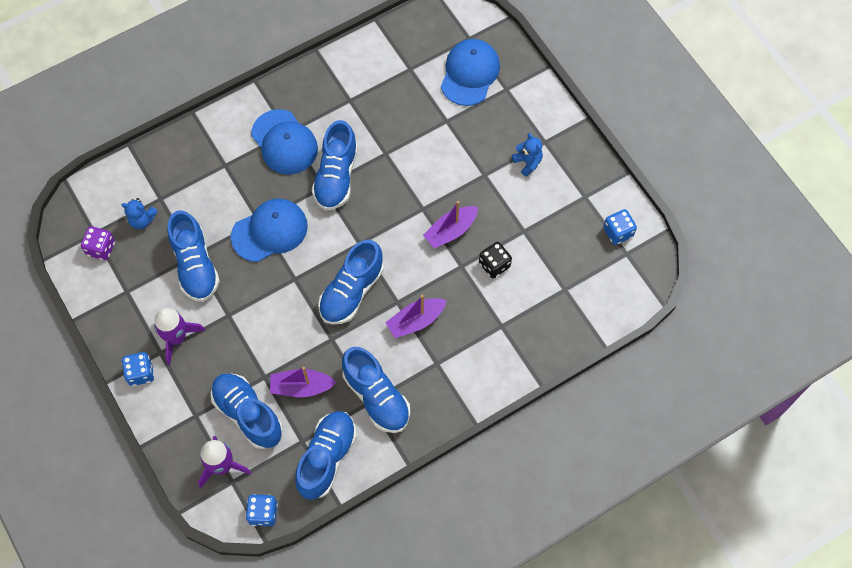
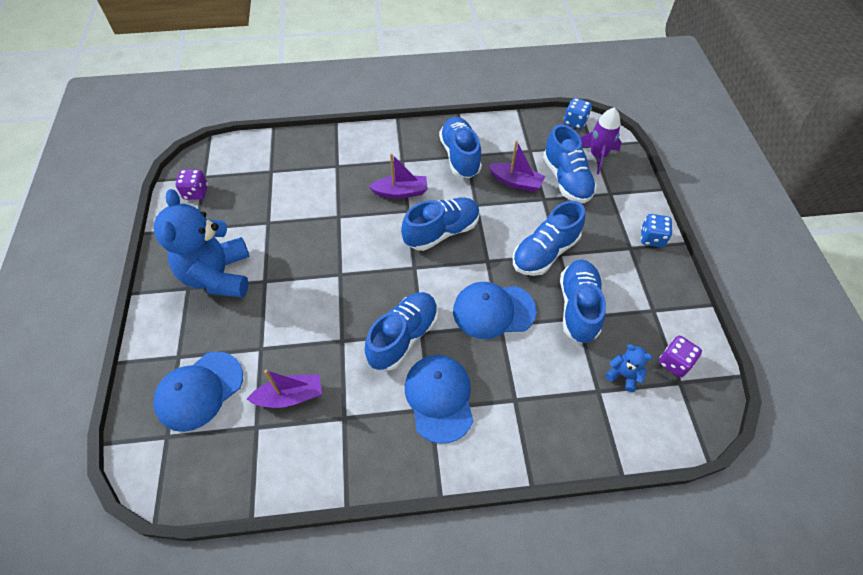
camera: 155 degrees left, 10 degrees down
purple rocket [154,308,205,365] -> none
blue shoe [295,411,357,500] -> blue shoe moved to [513,201,585,276]
purple boat [423,201,478,249] -> purple boat moved to [246,370,322,408]
black dice [479,242,512,278] -> none
blue teddy bear [512,133,543,177] -> blue teddy bear [154,189,250,298], size x2.39
blue dice [603,209,637,245] -> purple dice [176,169,208,200]

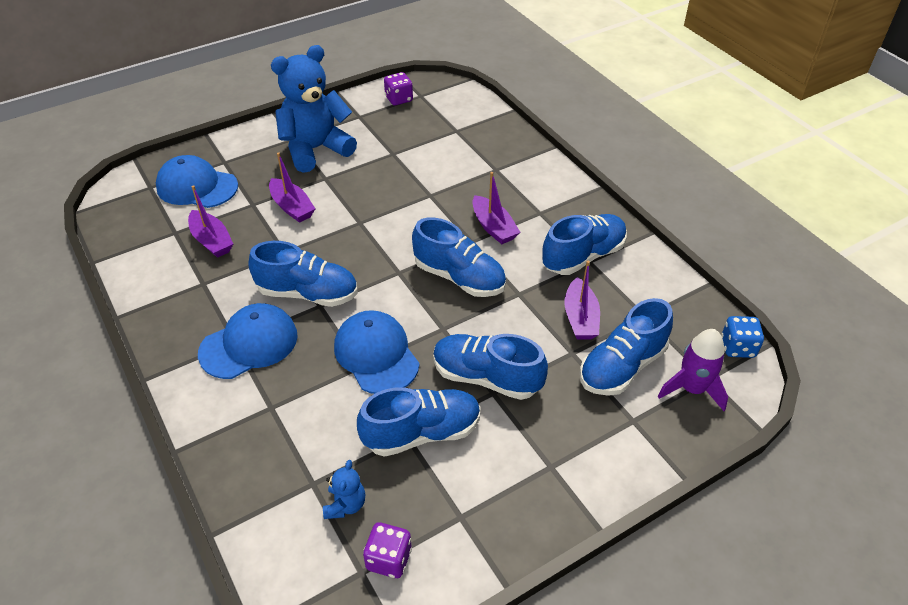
camera: 65 degrees right, 10 degrees down
blue dice [641,214,672,247] -> none
none -> purple boat [269,153,315,223]

